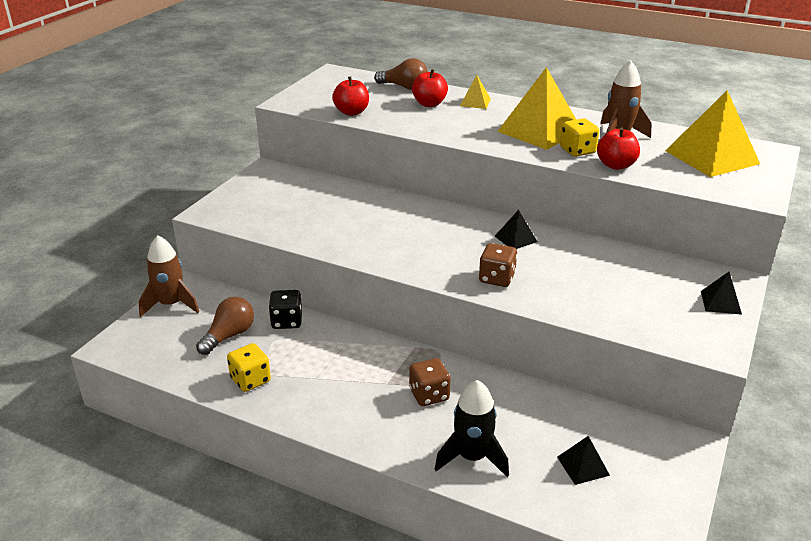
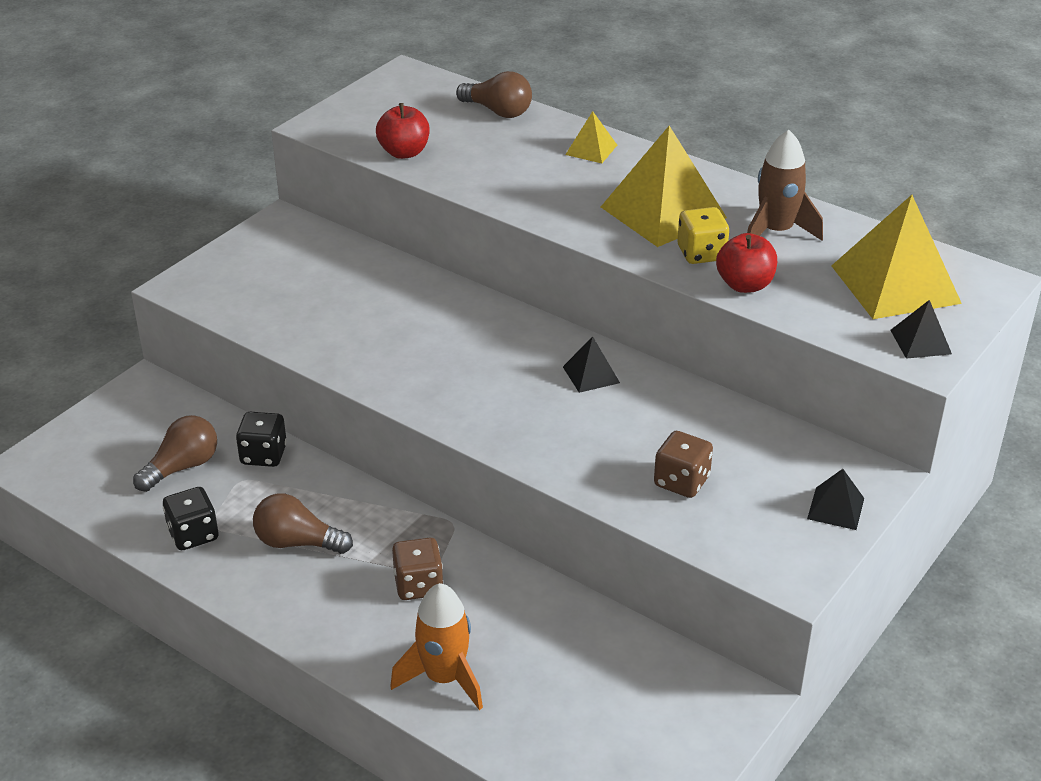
camera: 10 degrees right, 5 degrees up
brown rocket [139,235,199,317] -> none
yellow dice [227,343,271,392] -> black dice [163,487,218,550]
red apple [412,69,448,107] -> none
black rocket [435,380,509,477] -> orange rocket [390,583,483,710]
brown dice [479,243,517,287] -> brown dice moved to [654,431,713,498]
black pyramid [557,436,610,485] -> black pyramid moved to [890,300,952,359]
none -> brown light bulb [253,493,353,554]

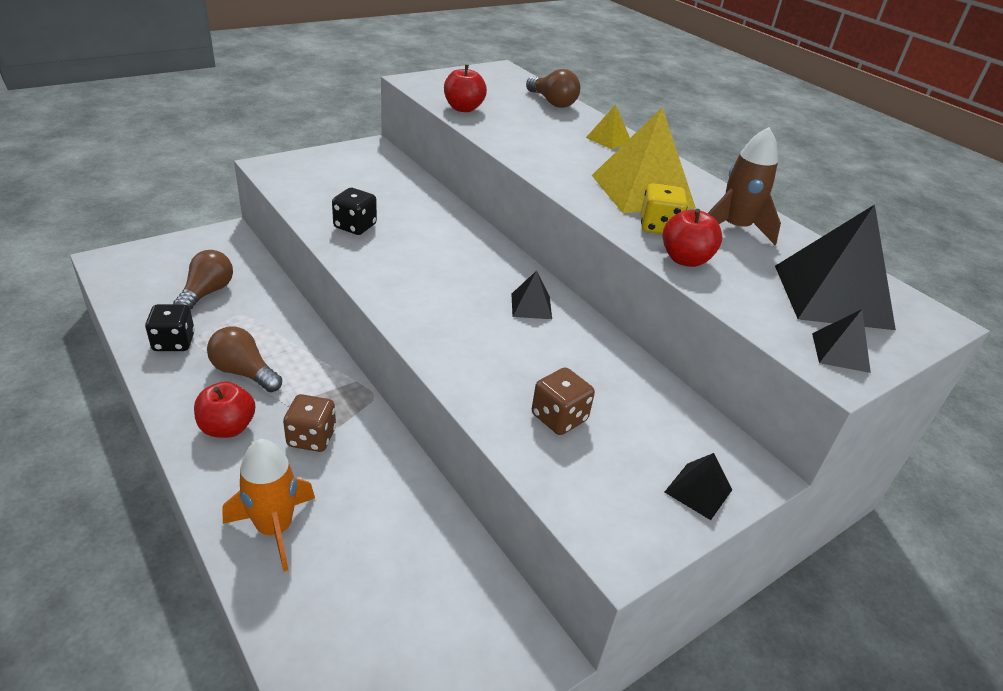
camera: 15 degrees right, 0 degrees up
brown light bulb [133,415,217,492] -> brown light bulb turned 45 degrees counterclockwise [173,250,233,310]
black dice [236,412,287,467] -> black dice moved to [332,188,377,235]
yellow pyramid [831,195,962,319] -> black pyramid [775,204,896,330]
none -> red apple [194,381,255,438]

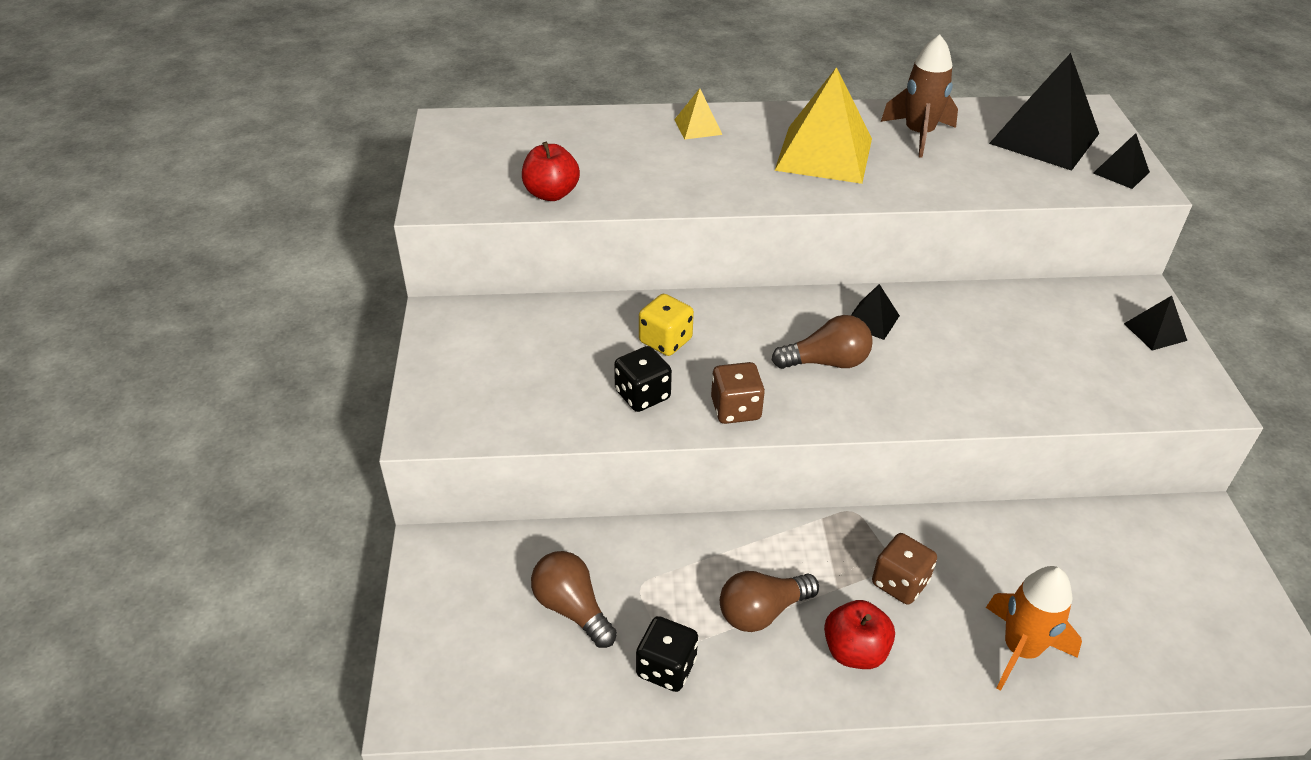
camera: 55 degrees left, 5 degrees up
brown light bulb [526,69,580,108] -> brown light bulb moved to [772,315,873,369]
brown dice [532,367,595,435] -> brown dice moved to [711,362,765,424]
yellow dice [641,183,687,234] -> yellow dice moved to [639,294,694,356]
red apple [663,209,722,267] -> none

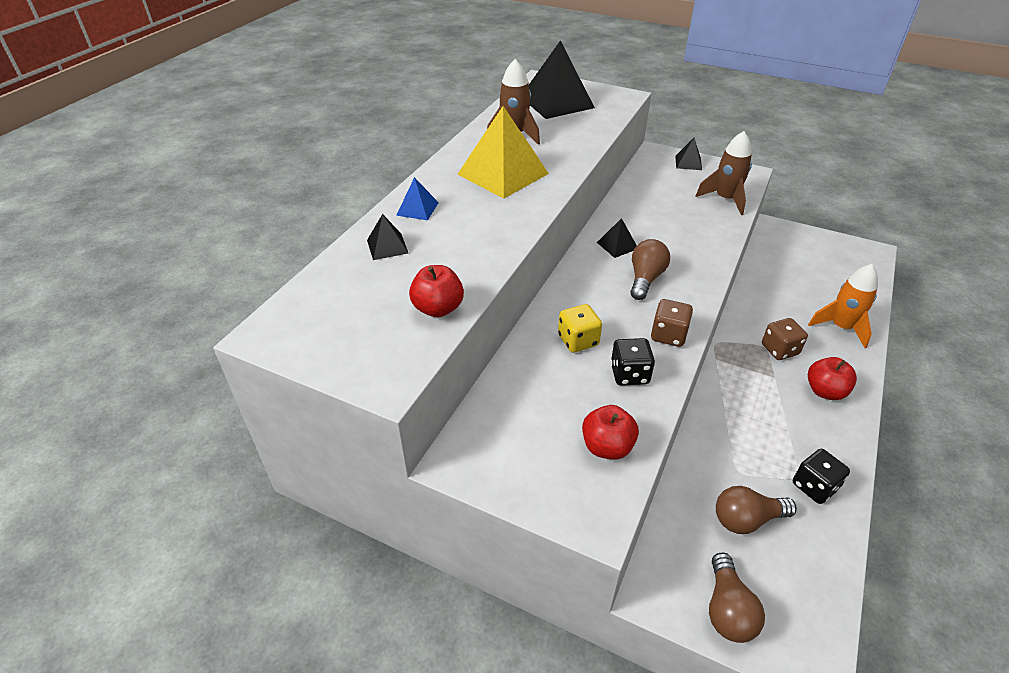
camera: 60 degrees left, 0 degrees up
yellow pyramid [674,88,723,139] -> blue pyramid [396,177,439,220]
brown light bulb [720,571,819,632] -> brown light bulb moved to [709,553,765,643]
black pyramid [1093,133,1150,189] -> black pyramid moved to [367,214,408,260]
none -> red apple [582,405,639,460]
none -> brown rocket [696,131,752,215]

